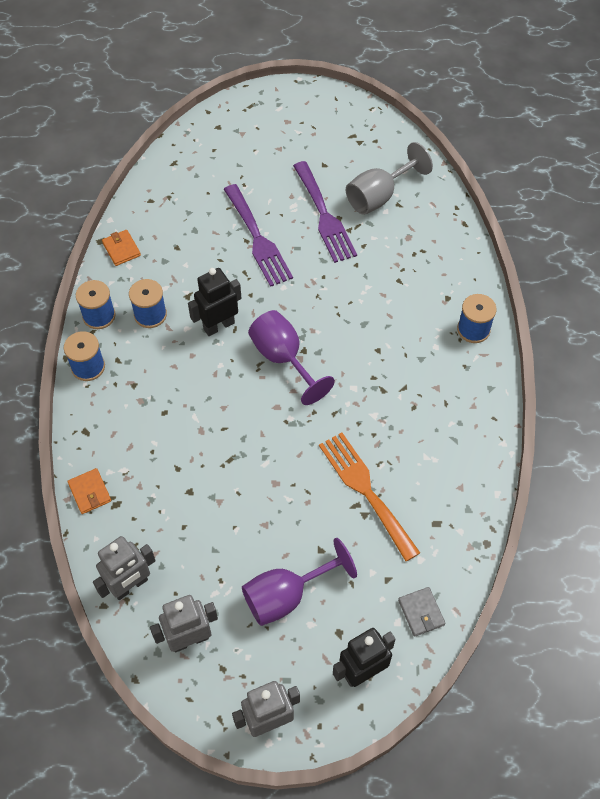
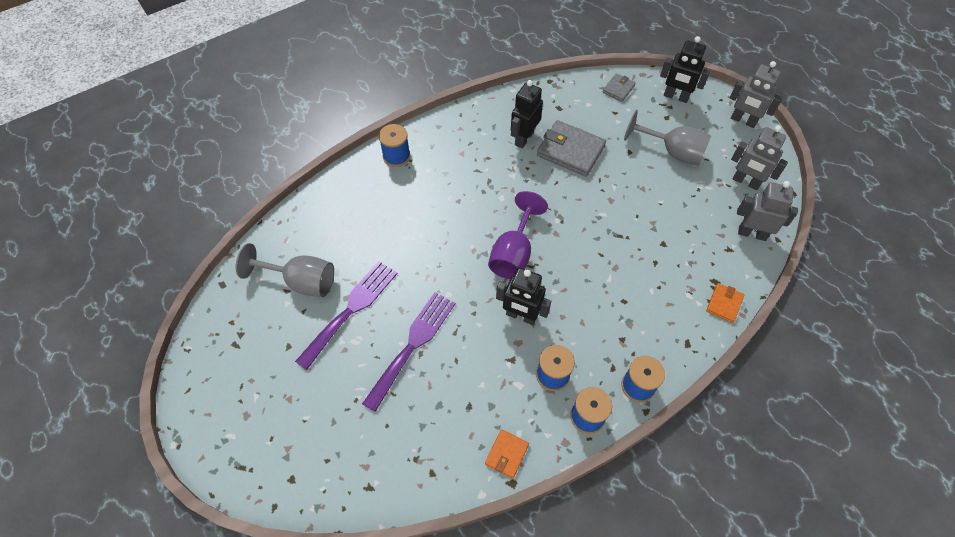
camera: 125 degrees left, 0 degrees up
purple goblet [242,538,357,626] -> grey goblet [624,110,712,166]
orange fork [319,432,420,561] -> grey wallet [537,120,606,177]
none -> black robot [511,80,543,148]

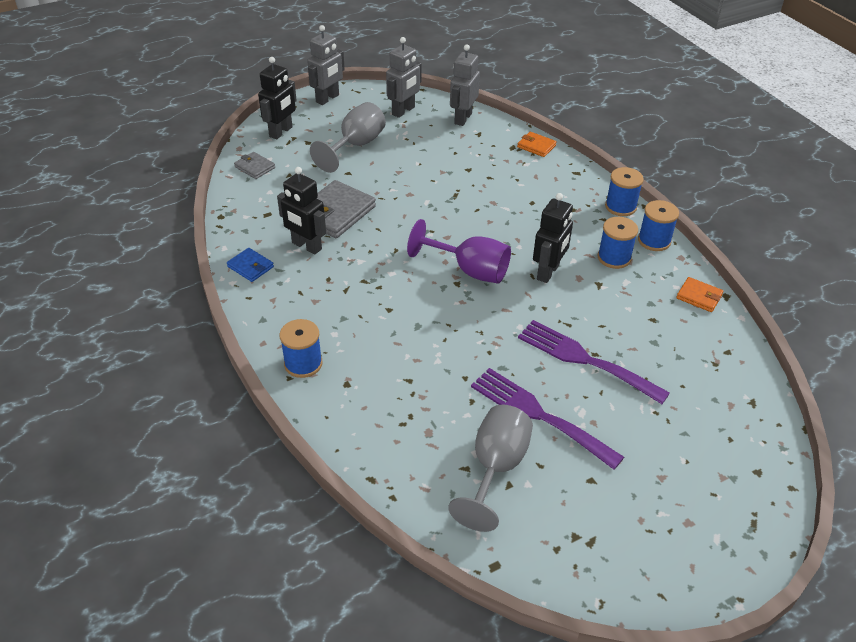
camera: 85 degrees left, 15 degrees down
none -> blue wallet [227,248,274,282]

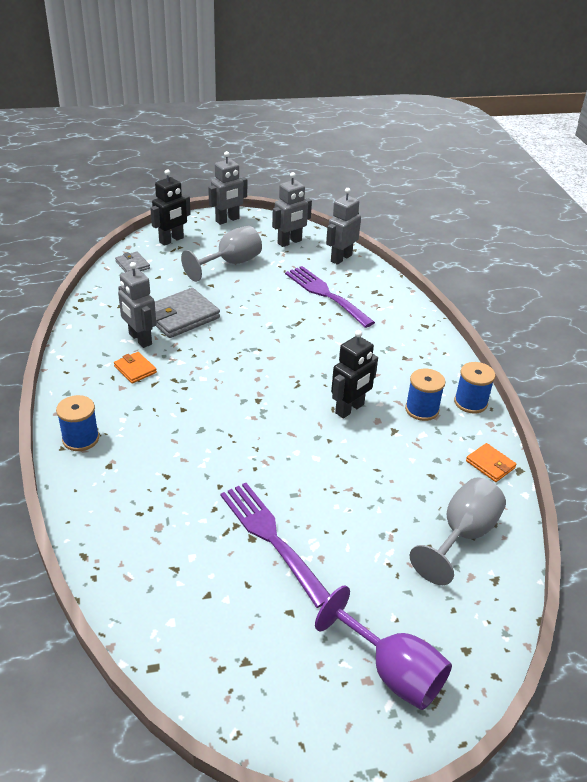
camera: 15 degrees right, 5 degrees down
blue wallet [227,248,274,282] -> none
black robot [277,167,326,255] -> grey robot [118,262,156,348]
purple goblet [407,219,511,283] -> purple goblet moved to [315,585,452,710]
grey goblet [448,405,533,532] -> grey goblet moved to [410,477,506,585]
orange wallet [517,132,557,157] -> orange wallet moved to [114,352,157,383]
purple fork [518,320,670,404] -> purple fork moved to [285,266,375,328]
blue spool [605,167,644,216] -> none

